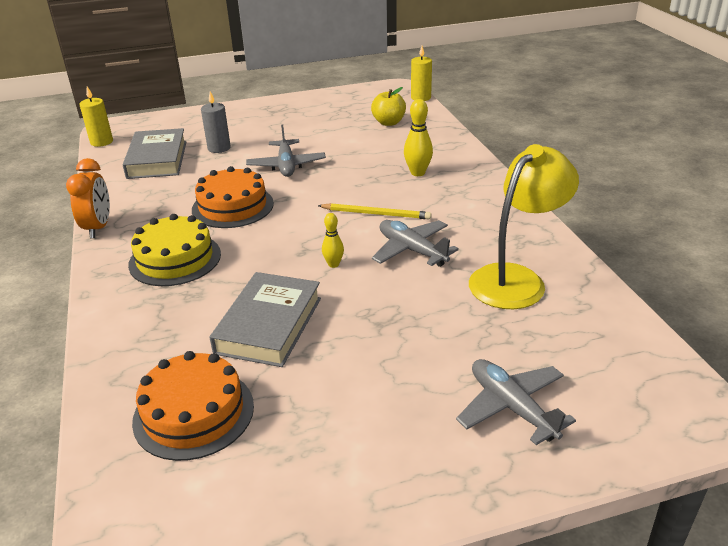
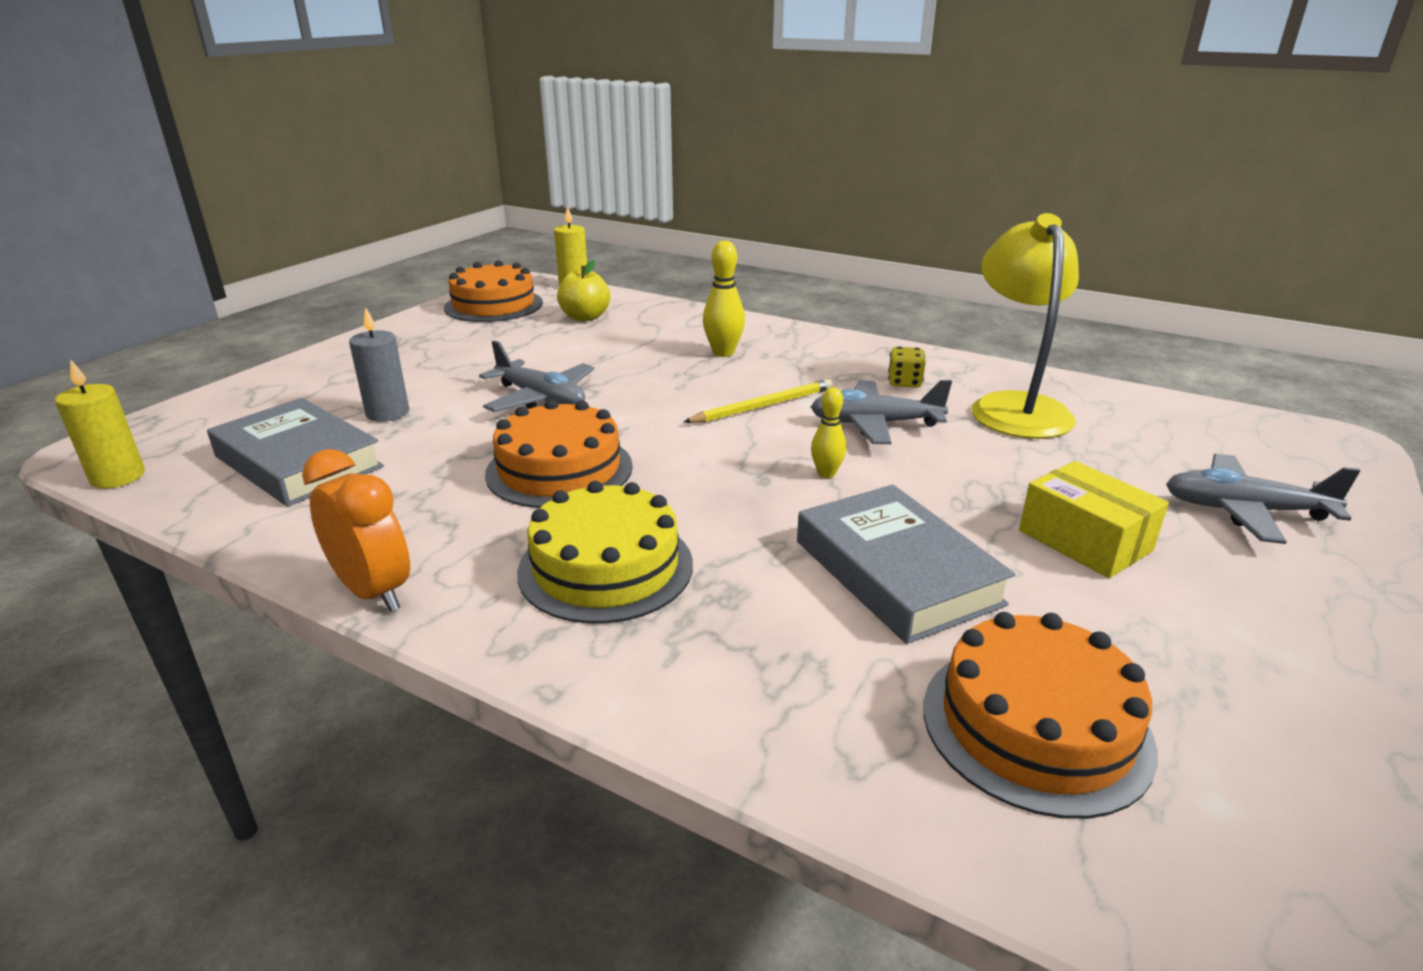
camera: 45 degrees left, 5 degrees down
none -> orange cake [444,260,543,322]
none -> yellow dice [888,347,925,388]
none -> yellow box [1019,461,1169,578]

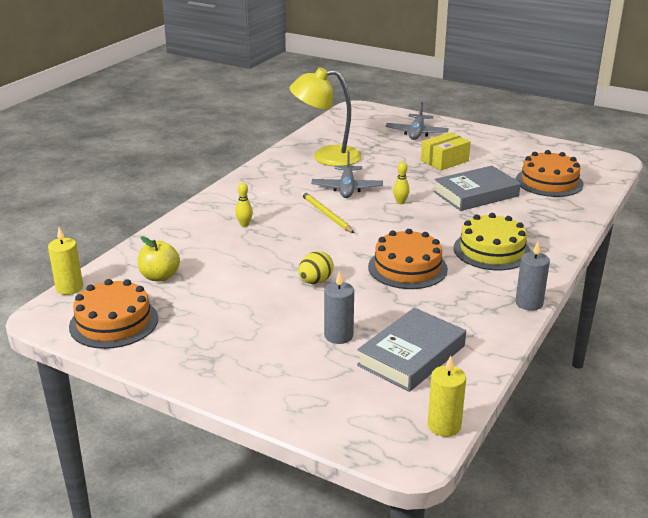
camera: 90 degrees left, 0 degrees up
orange clock [302,449,410,612] -> grey candle [515,242,550,311]
grey plane [479,340,594,412] -> yellow egg [298,251,334,284]
yellow bowling pin [703,240,745,357] -> yellow bowling pin [235,183,253,227], size x0.63
yellow dice [888,347,925,388] -> none

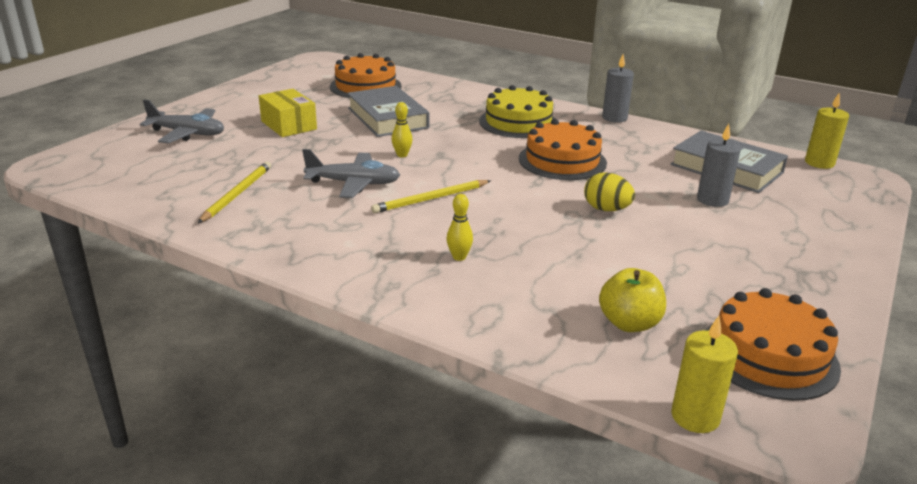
camera: 90 degrees left, 0 degrees up
yellow lamp [290,67,362,166] -> yellow pencil [198,162,271,223]

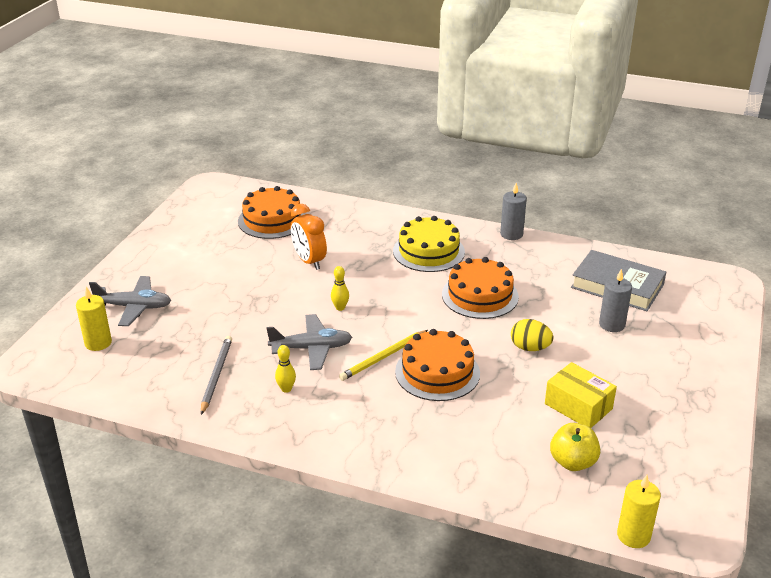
camera: 10 degrees left, 5 degrees up
yellow pencil [198,162,271,223] -> grey pencil [201,336,232,415]
yellow box [259,89,317,137] -> yellow box moved to [545,362,617,428]
grey book [347,86,430,137] -> orange clock [291,204,327,270]
yellow bowling pin [447,194,473,261] -> yellow bowling pin moved to [275,345,296,393]
orange cake [706,288,841,401] -> orange cake moved to [395,329,480,401]
yellow candle [805,92,849,169] -> yellow candle moved to [76,287,112,351]

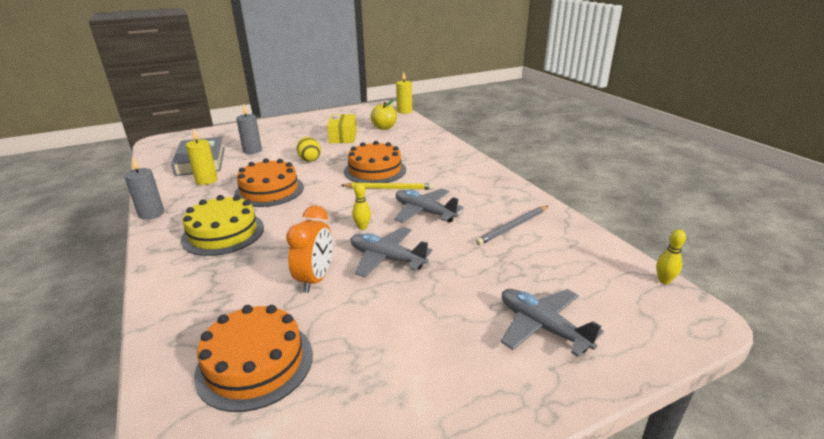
camera: 135 degrees left, 5 degrees down
yellow candle [76,287,112,351] -> yellow candle moved to [186,128,218,185]
yellow bowling pin [275,345,296,393] -> yellow bowling pin moved to [656,230,686,284]
none -> grey plane [351,227,432,277]

